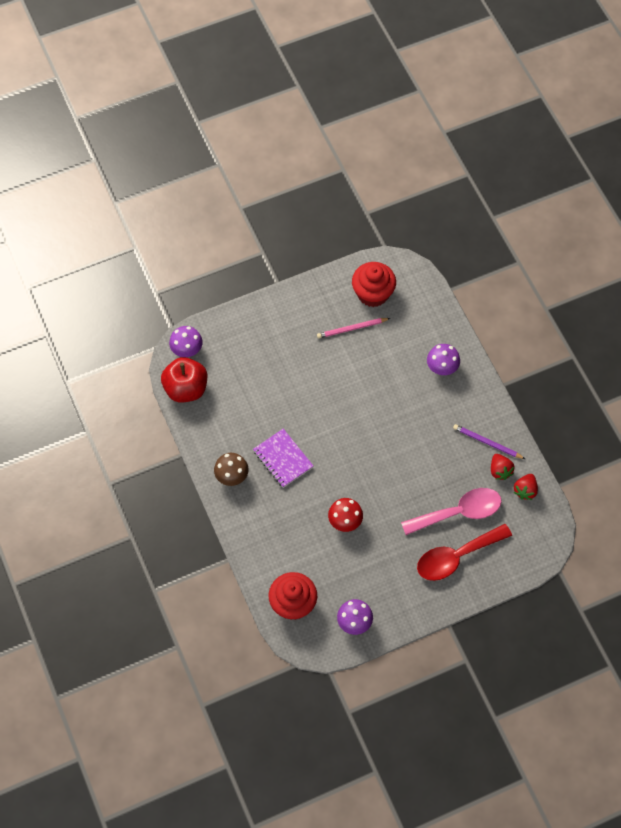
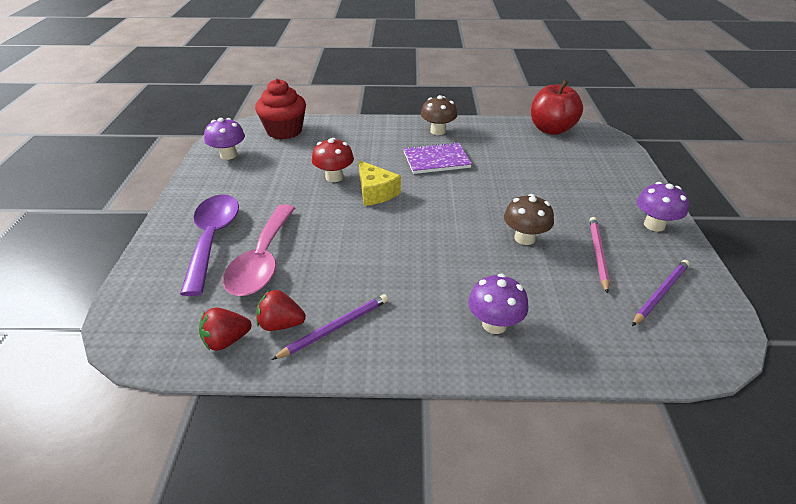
camera: 115 degrees right, 25 degrees down
purple mushroom [169,326,203,357] -> purple mushroom moved to [637,182,689,232]
red cupcake [352,262,396,307] -> purple pencil [632,260,690,326]
red spoon [417,524,512,581] -> purple spoon [180,194,239,296]
red strawberry [514,474,538,500] -> red strawberry turned 75 degrees counterclockwise [199,307,251,351]
none -> yellow cheese [359,160,401,206]
none -> brown mushroom [504,194,554,245]

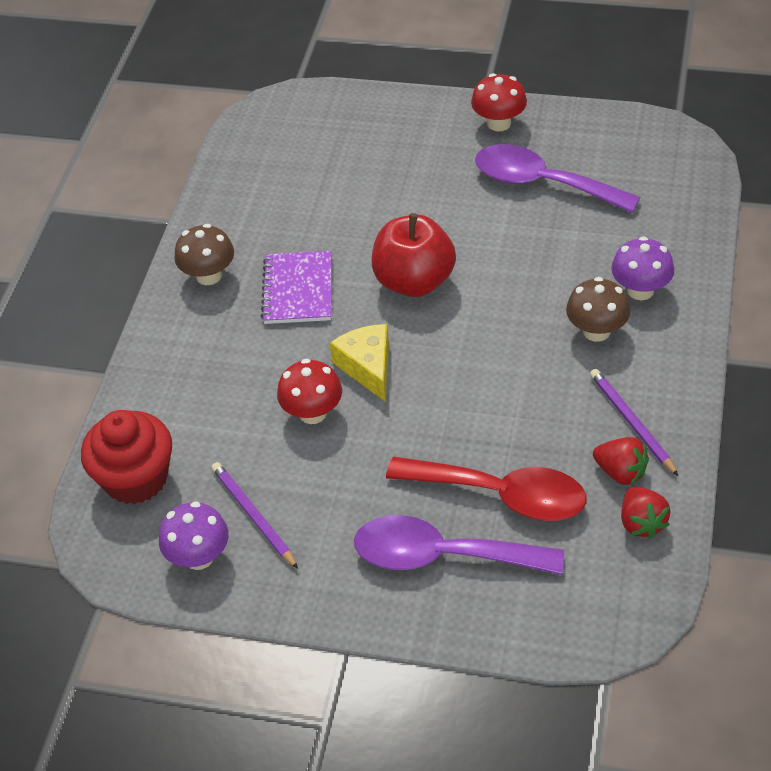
camera: 75 degrees left, 10 degrees up
pink spoon [223,204,295,296] -> red spoon [386,457,586,521]
red strawberry [256,290,306,331] -> red strawberry turned 75 degrees counterclockwise [593,437,649,485]
yellow cheese [359,160,401,206] -> yellow cheese turned 90 degrees counterclockwise [330,324,389,402]
brown mushroom [504,194,554,245] -> brown mushroom moved to [566,277,630,342]
red apple [531,80,583,135] -> red apple moved to [372,213,456,297]
pink pencil [589,217,610,294] -> purple spoon [475,144,641,213]
purple pencil [632,260,690,326] -> purple pencil moved to [212,462,298,569]
purple mushroom [637,182,689,232] -> red mushroom [471,73,527,131]

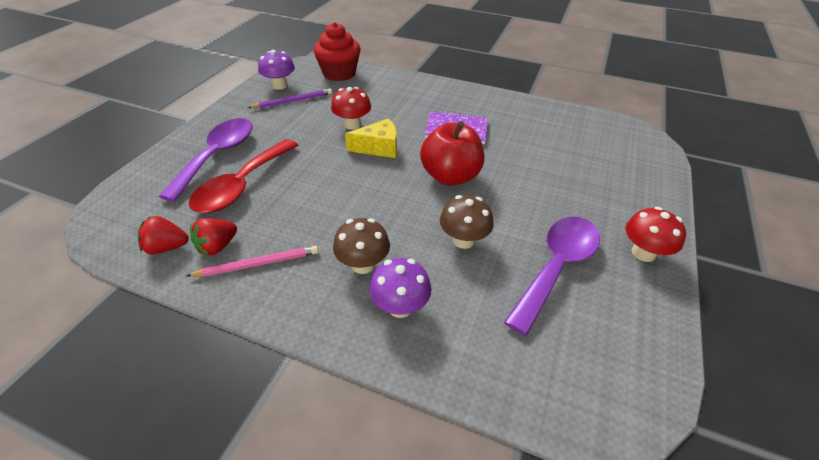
camera: 95 degrees right, 5 degrees down
brown mushroom [174,224,234,285] -> brown mushroom moved to [440,195,494,249]
purple pencil [590,369,678,476] -> pink pencil [186,246,318,277]

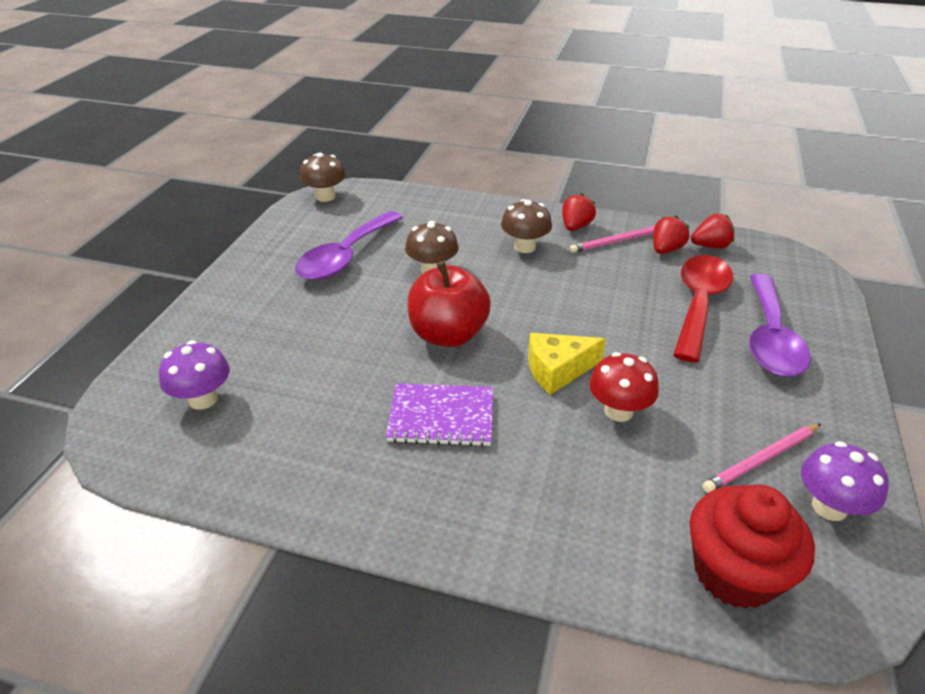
camera: 175 degrees right, 5 degrees down
purple pencil [248,89,332,108] -> pink pencil [702,424,821,493]
purple mushroom [369,258,431,318] -> purple mushroom moved to [159,340,230,410]
red mushroom [626,207,686,262] -> none
none -> brown mushroom [300,153,346,202]
none -> red strawberry [562,193,596,231]

